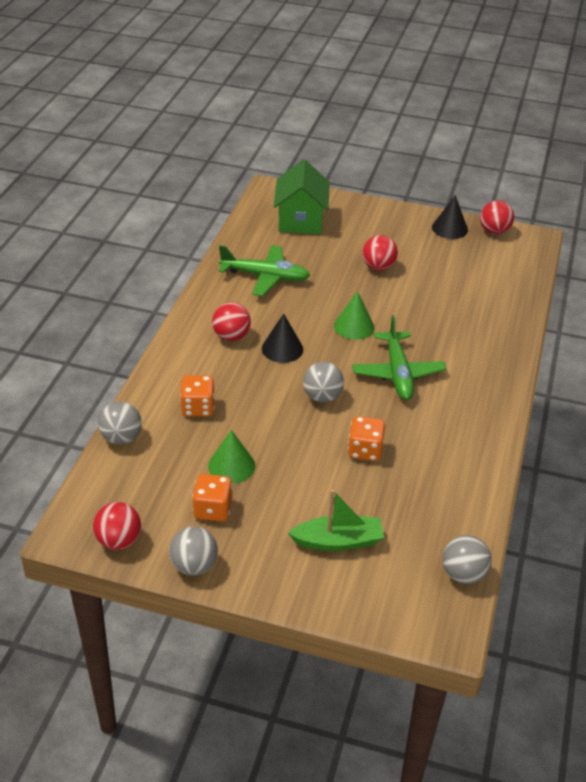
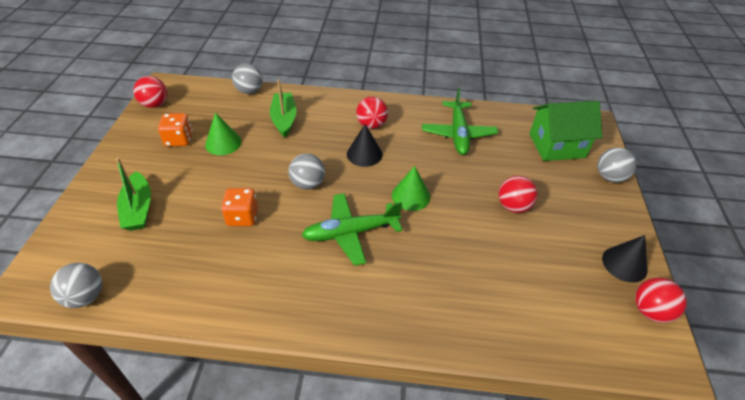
camera: 80 degrees right, 5 degrees up
grey ball [169,526,218,576] -> grey ball moved to [597,148,636,183]
orange dice [180,375,215,417] -> green boat [270,79,296,138]

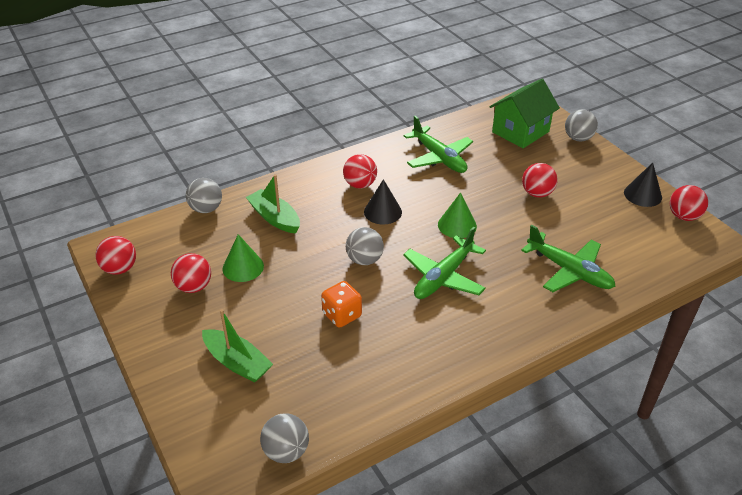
camera: 35 degrees left, 5 degrees down
orange dice [158,113,193,146] -> red ball [171,253,211,293]
none -> green plane [521,225,616,292]

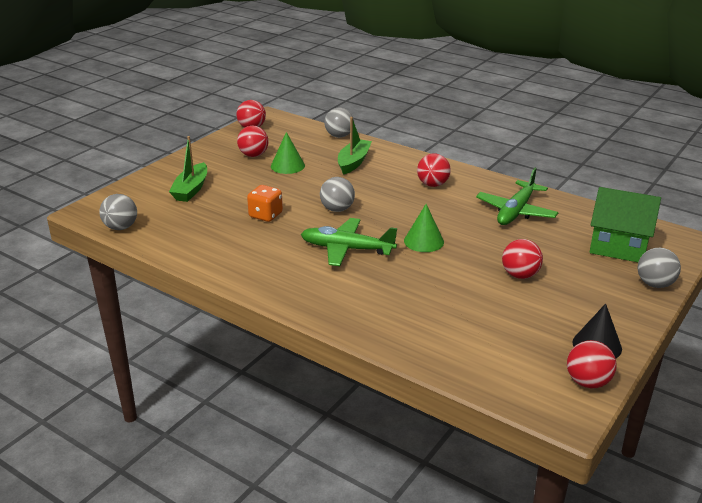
camera: 65 degrees right, 10 degrees down
black cone [364,179,402,225] -> none
green plane [521,225,616,292] -> none

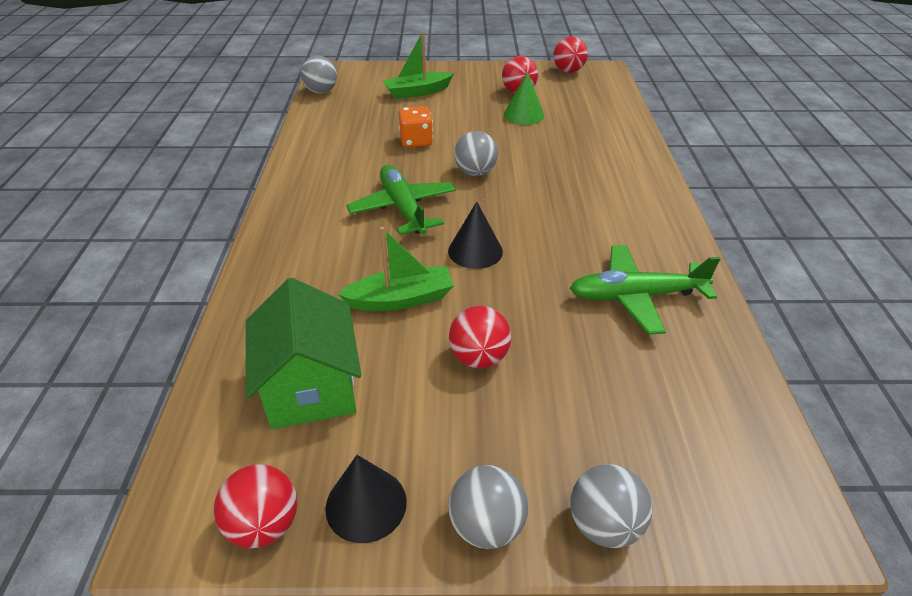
camera: 55 degrees right, 10 degrees up
grey ball [324,108,354,138] -> grey ball moved to [448,465,528,549]
green boat [338,117,372,175] -> green boat moved to [338,227,454,311]
green cone [404,204,444,252] -> black cone [448,202,503,269]
red ball [417,153,451,187] -> none
green house [590,187,661,262] -> green house moved to [246,278,361,429]

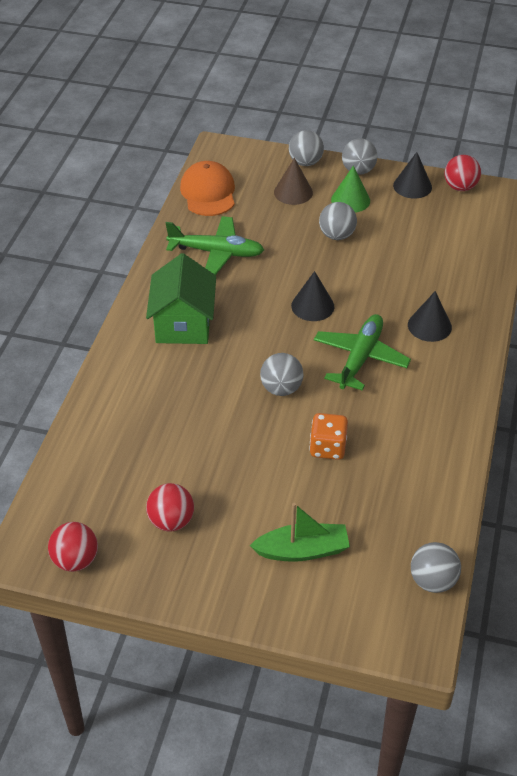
camera: 165 degrees left, 5 degrees up
green house [246,278,361,429] -> green house moved to [146,253,216,344]
green boat [338,227,454,311] -> none
green plane [346,165,456,235] -> green plane turned 150 degrees counterclockwise [314,314,411,391]
red ball [449,306,511,368] -> grey ball [319,202,357,240]
green cone [504,72,544,125] -> green cone moved to [331,166,370,213]
none -> orange cap [180,161,235,216]
none -> brown cone [274,158,313,205]
none -> black cone [408,291,452,342]

